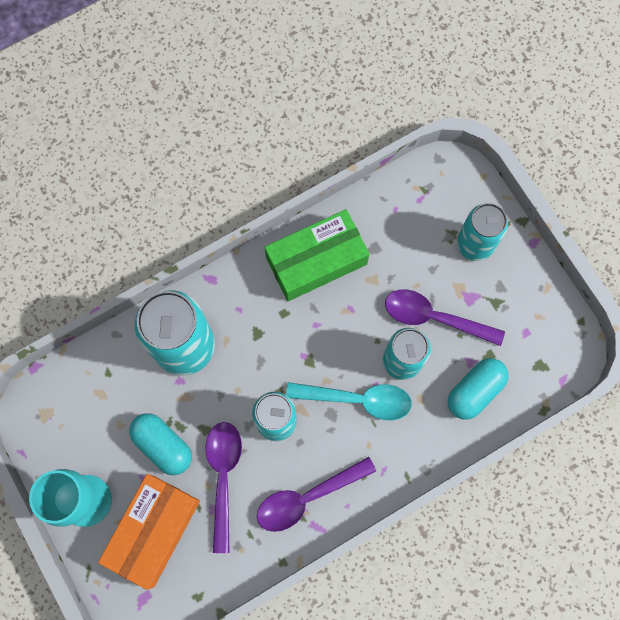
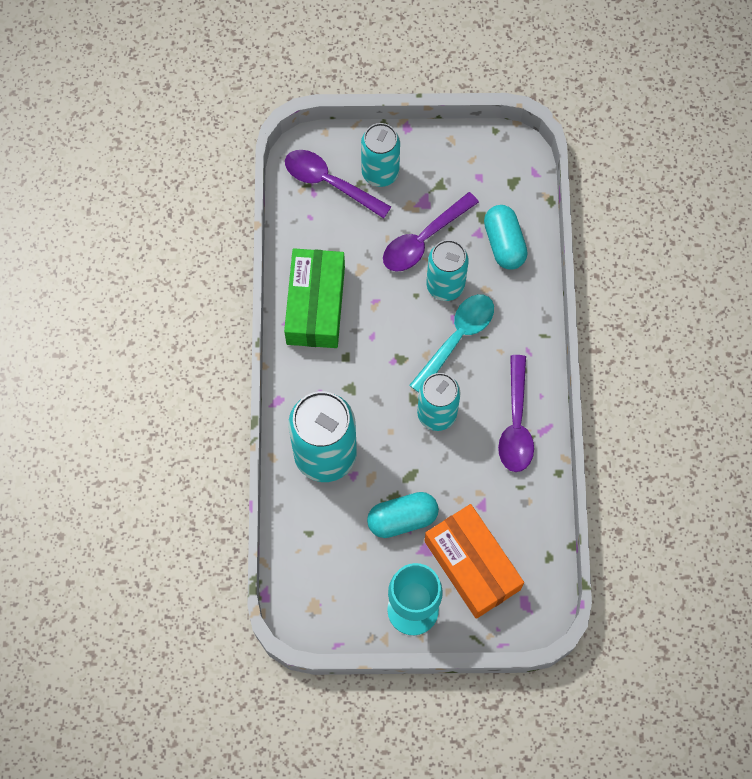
camera: 60 degrees left, 5 degrees down
purple spoon [205,422,242,553] -> purple spoon moved to [285,150,391,218]

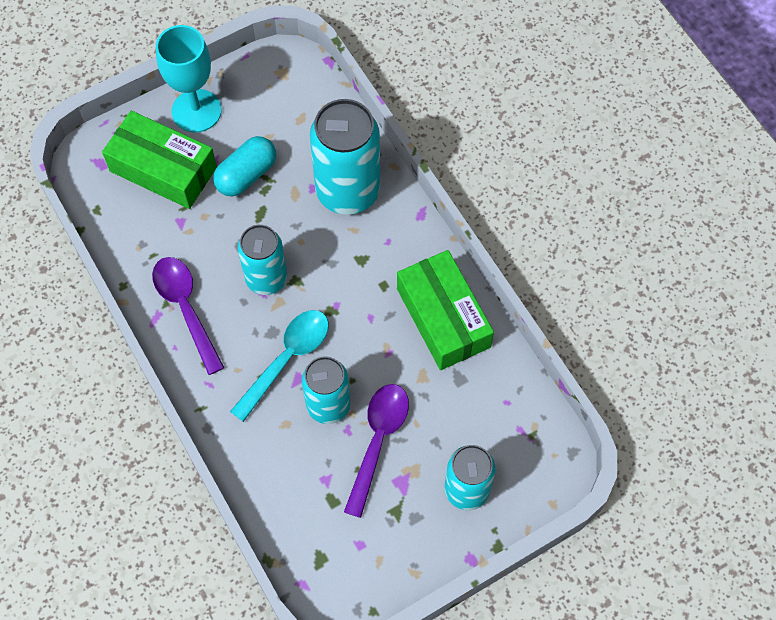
camera: 150 degrees right, 5 degrees down
purple spoon [285,150,391,218] -> none
turquoise spoon [409,294,494,393] -> turquoise spoon turned 150 degrees counterclockwise [230,310,329,422]
orange box [424,504,524,619] -> green box [102,110,217,209]
turquoise capsule [484,205,528,269] -> none

